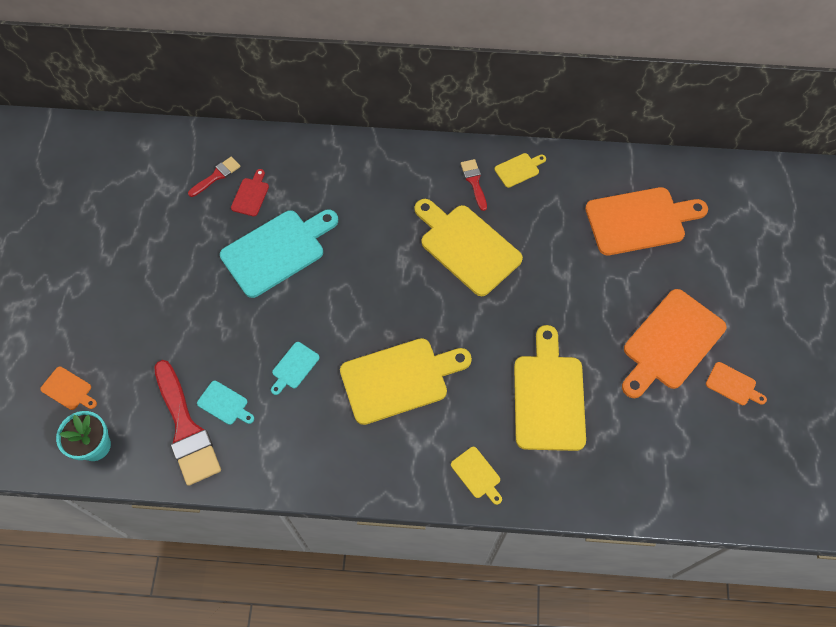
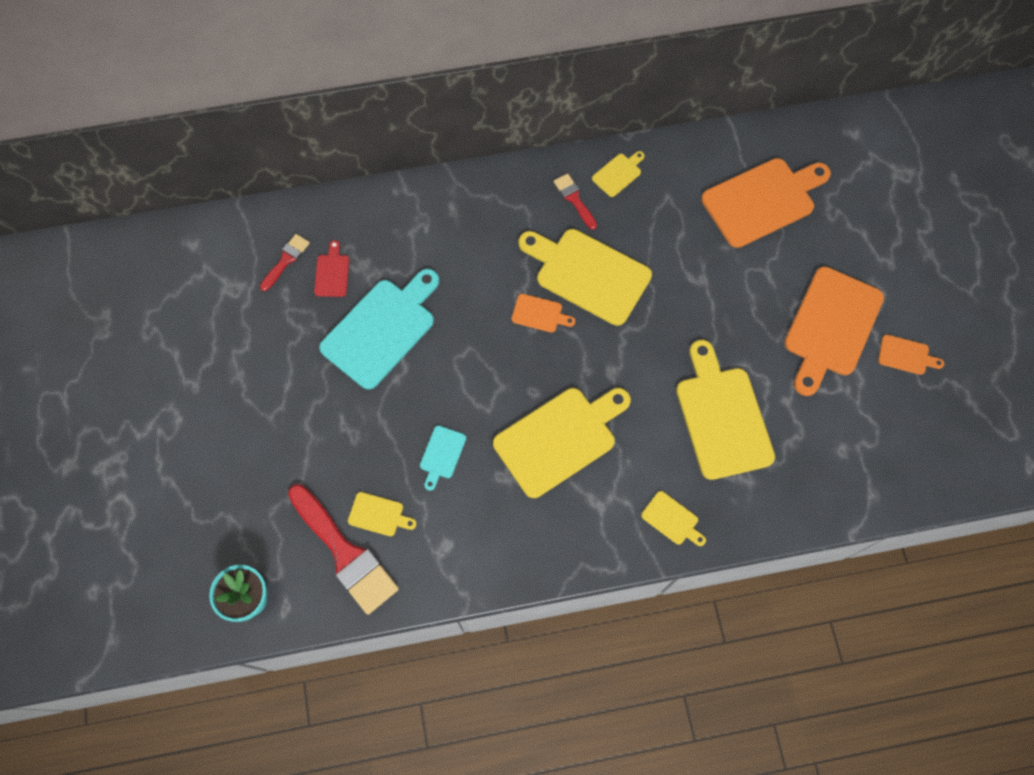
camera: 15 degrees left, 5 degrees up
orange cutting board [40,366,97,410] -> orange cutting board moved to [512,294,575,333]
turquoise cutting board [197,381,254,425] -> yellow cutting board [348,492,417,536]

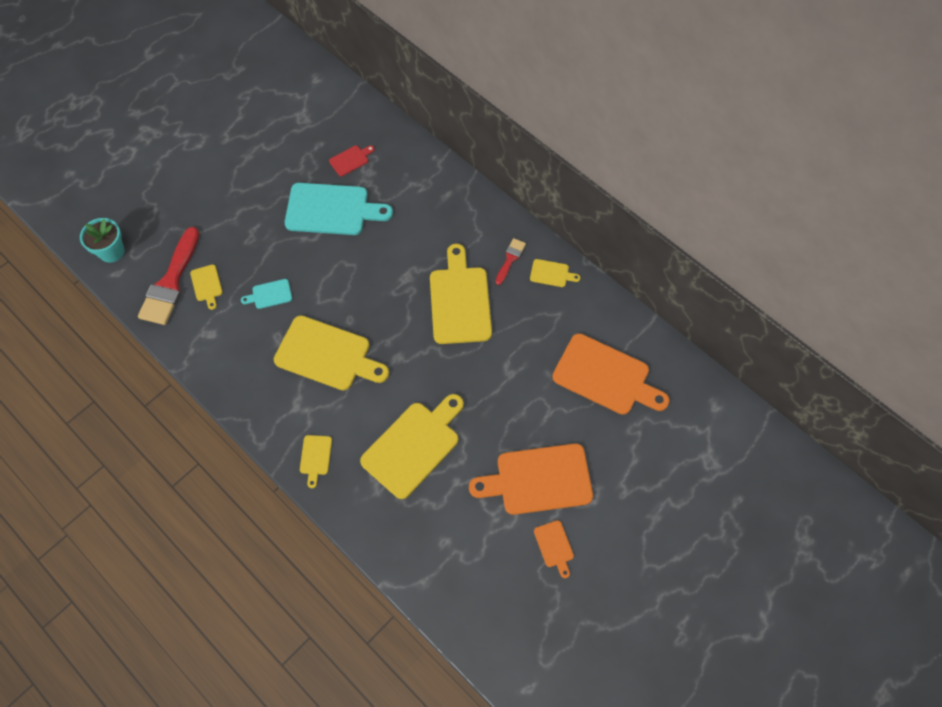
camera: 55 degrees right, 5 degrees down
red brush [260,234,310,291] -> none
orange cutting board [512,294,575,333] -> none

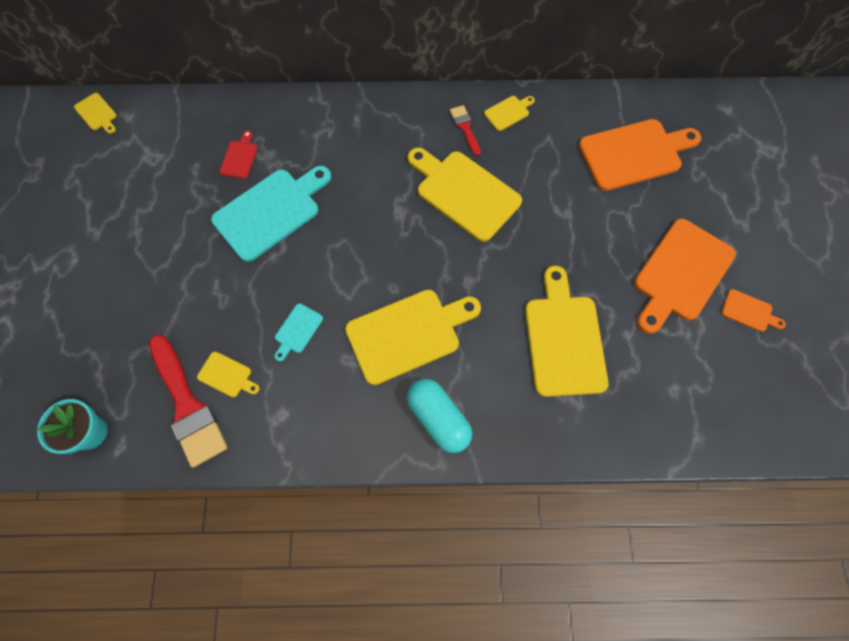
camera: 45 degrees left, 5 degrees up
yellow cutting board [300,435,332,488] -> yellow cutting board moved to [74,93,117,134]
none -> turquoise capsule [407,379,472,453]

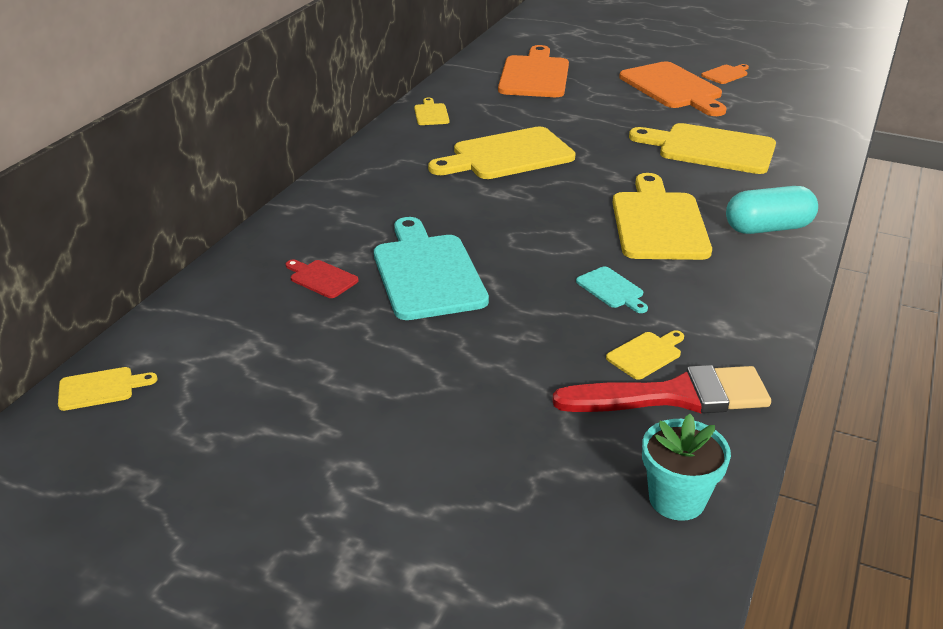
camera: 65 degrees left, 35 degrees down
red brush [450,105,481,156] -> none

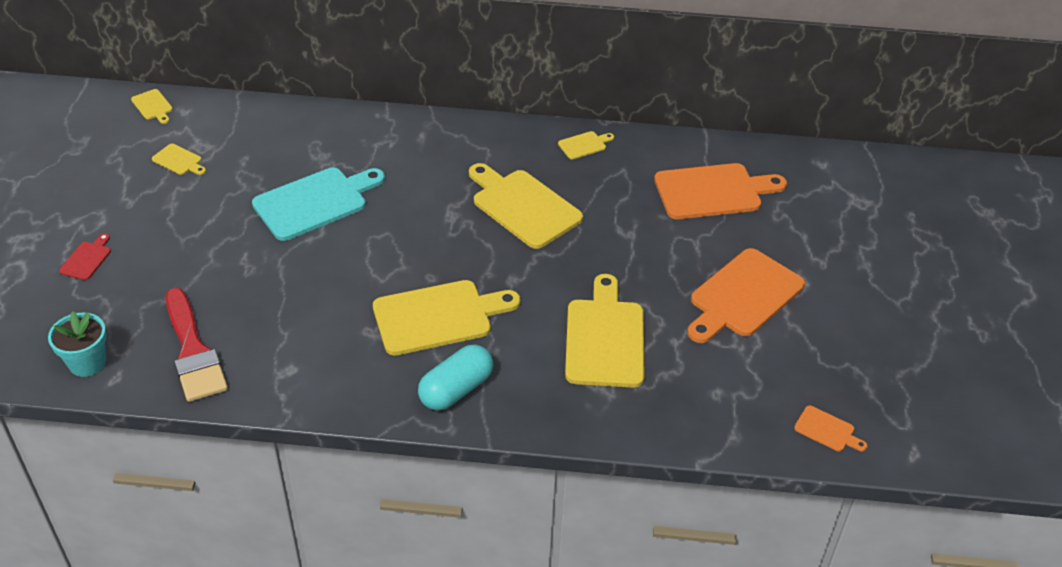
camera: 70 degrees right, 10 degrees up
red cutting board [286,259,359,298] -> red cutting board moved to [59,233,111,280]
turquoise cutting board [576,267,648,313] -> none
yellow cutting board [606,330,684,380] -> yellow cutting board moved to [152,144,206,175]
orange cutting board [701,64,749,84] -> orange cutting board moved to [794,406,867,451]
turquoise capsule [726,186,818,234] -> turquoise capsule turned 75 degrees clockwise [418,345,493,411]

